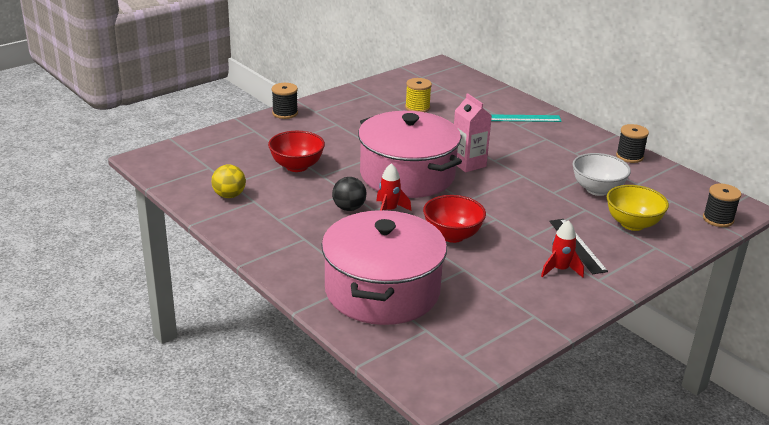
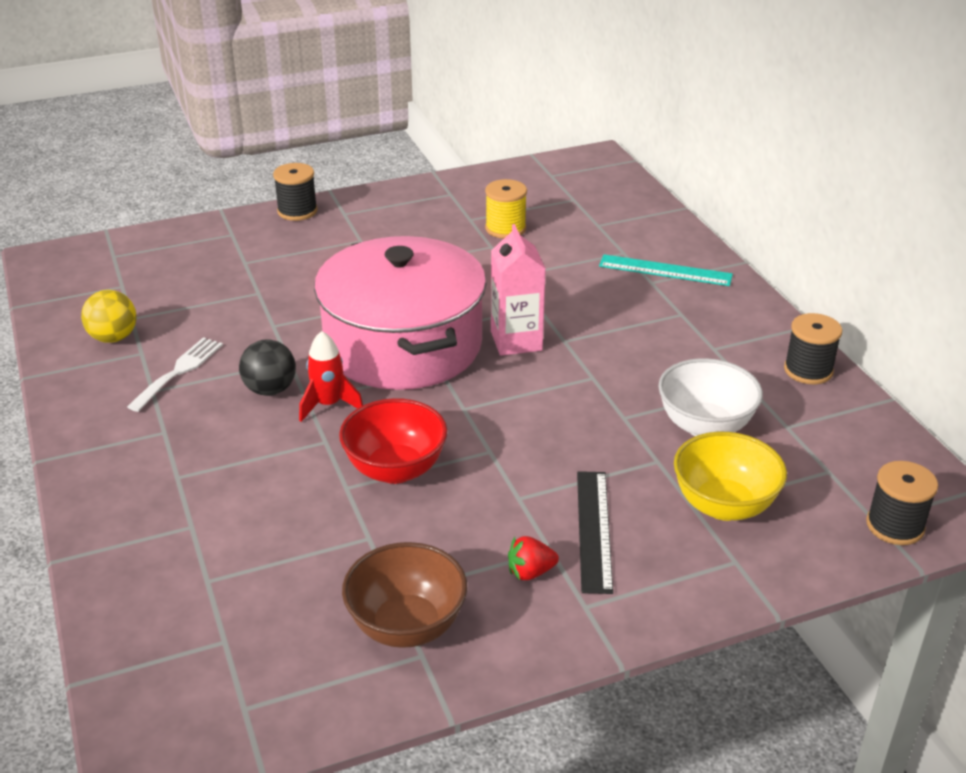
camera: 20 degrees right, 5 degrees up
red bowl [268,131,325,172] -> none
pink pot [321,210,447,325] -> none
red rocket [541,220,584,278] -> red strawberry [508,536,559,580]
none -> white fork [127,337,223,412]
none -> brown bowl [342,542,468,648]

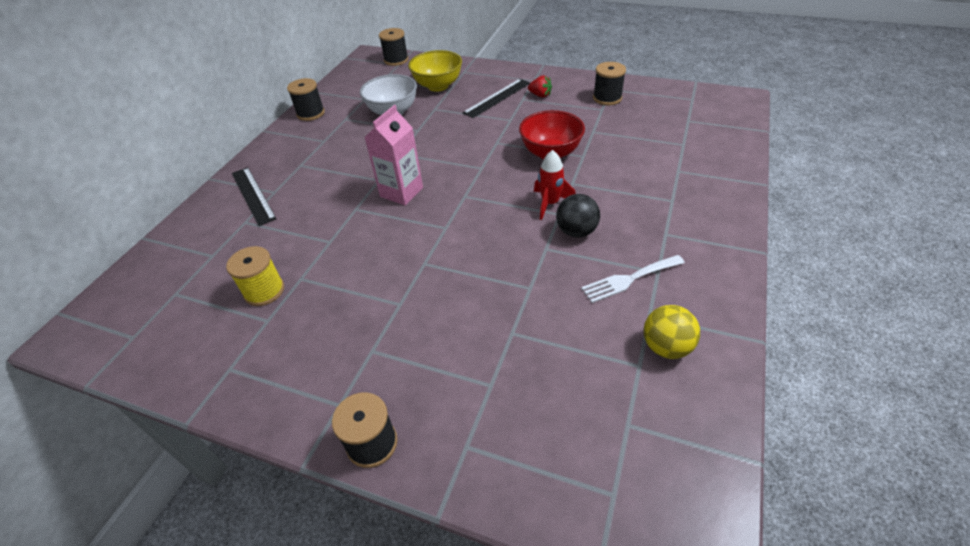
camera: 135 degrees left, 10 degrees up
pink pot [314,236,486,390] -> none
brown bowl [342,542,468,648] -> black spool [593,62,626,105]
turquoise ruler [599,254,733,286] -> black ruler [232,167,276,226]

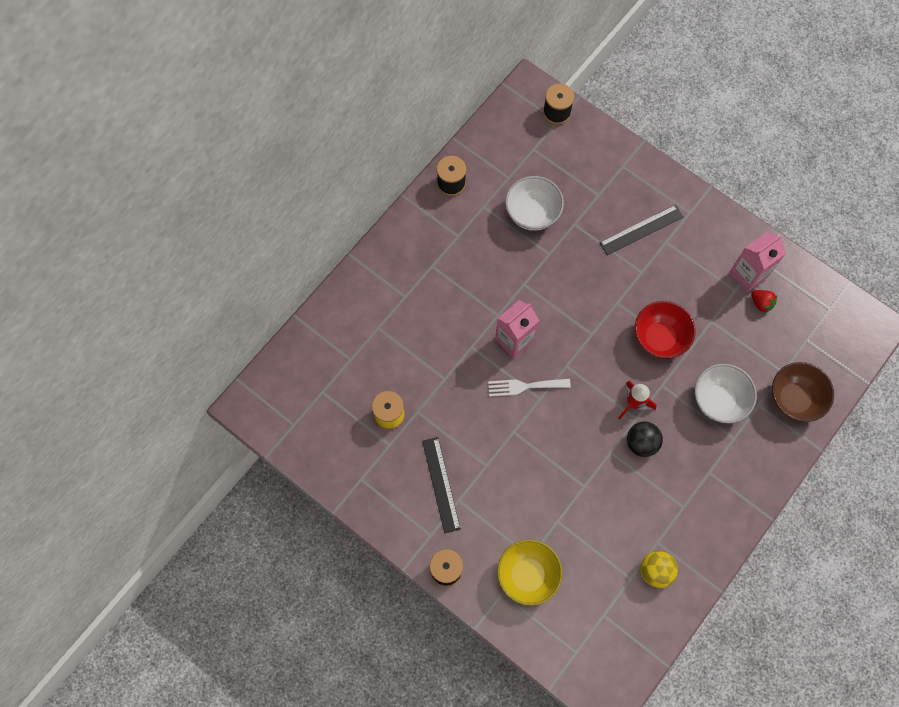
camera: 15 degrees right, 25 degrees up
black ruler [232,167,276,226] -> black ruler moved to [422,437,461,533]
yellow bowl [408,50,462,92] -> yellow bowl moved to [497,539,563,606]
red strawberry [528,76,552,97] -> red strawberry moved to [751,290,777,313]
white fork [581,255,685,303] -> white fork moved to [488,379,571,397]
black spool [593,62,626,105] -> pink carton [730,232,786,292]
none -> white bowl [695,364,757,423]
none -> brown bowl [772,362,834,422]

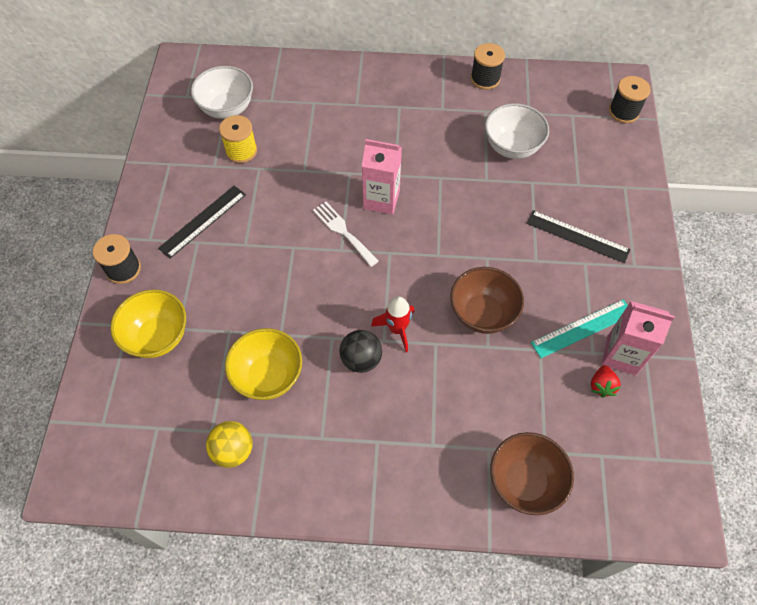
camera: 55 degrees right, 10 degrees down
red bowl [635,301,696,359] -> brown bowl [450,267,524,334]
white bowl [695,364,757,423] -> white bowl moved to [191,66,253,119]
none -> yellow bowl [225,328,302,400]
none -> turquoise ruler [531,299,628,358]

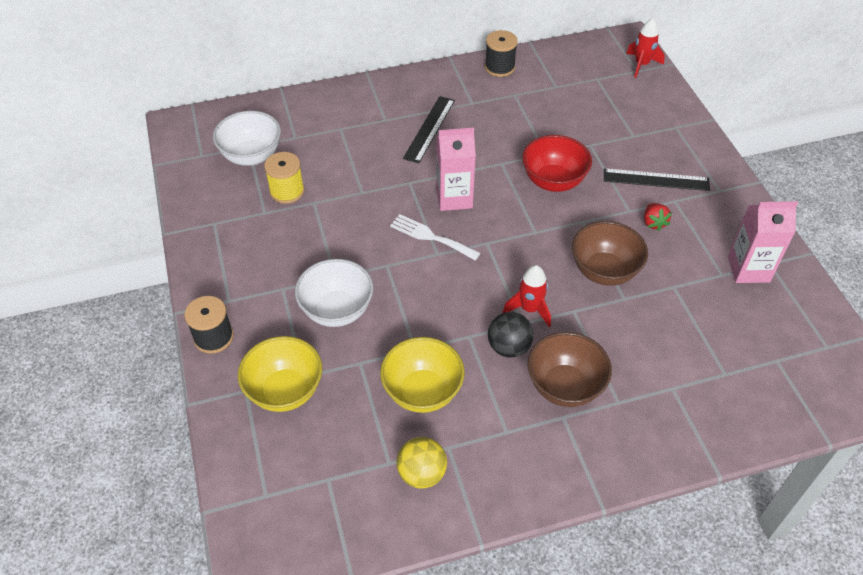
camera: 20 degrees left, 10 degrees down
black ruler [158,186,246,259] -> black ruler moved to [403,96,455,163]
white bowl [485,103,549,159] -> white bowl moved to [295,259,374,327]
brown bowl [490,432,574,515] -> brown bowl moved to [528,332,612,407]
turquoise ruler [531,299,628,358] -> none
red strawberry [591,365,621,398] -> red strawberry moved to [644,203,672,231]
black spool [609,76,651,123] -> red rocket [626,18,665,78]
none -> red bowl [522,135,592,192]

